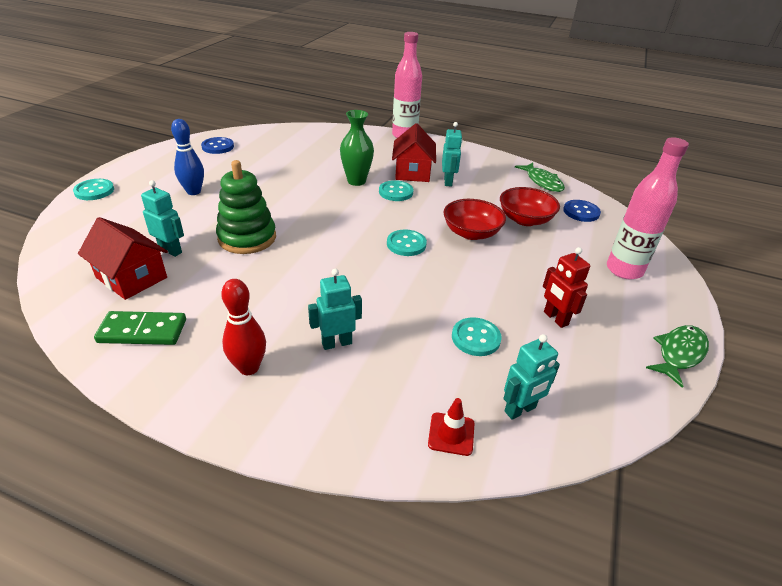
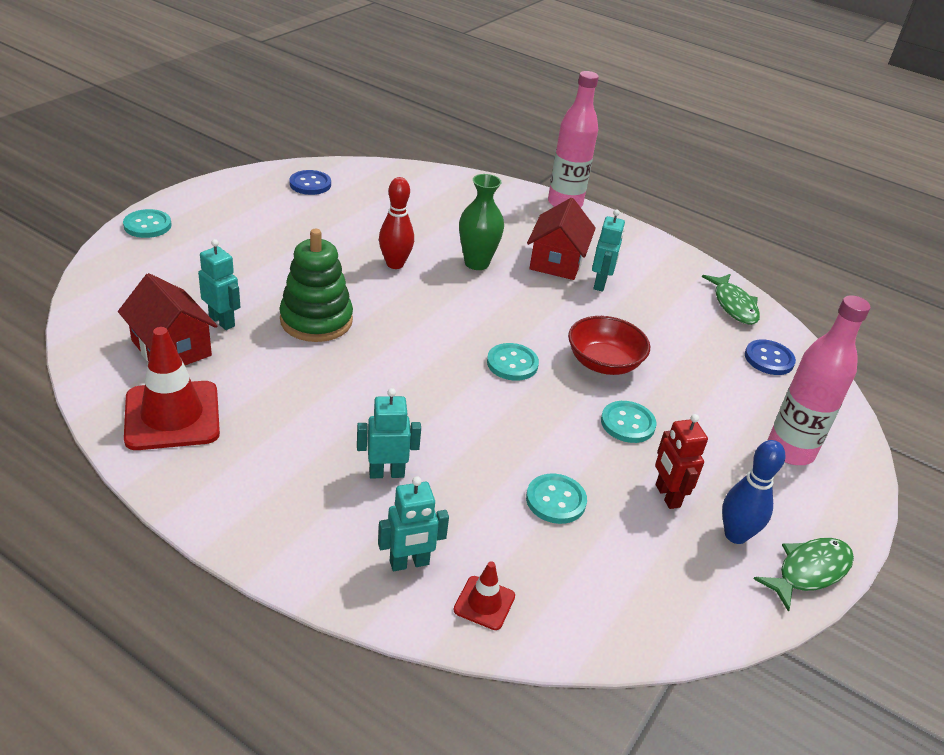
camera: 10 degrees right, 0 degrees up
green domino [94,311,186,345] -> red traffic cone [124,327,220,450]
blue bowling pin [171,119,204,195] -> blue bowling pin moved to [722,440,785,544]
red bowling pin [221,279,266,375] -> red bowling pin moved to [379,177,414,269]
turquoise button [379,180,413,201] -> turquoise button moved to [601,401,656,443]
red bowl [500,187,560,226] -> none
turquoise robot [503,334,560,420] -> turquoise robot moved to [378,476,449,571]

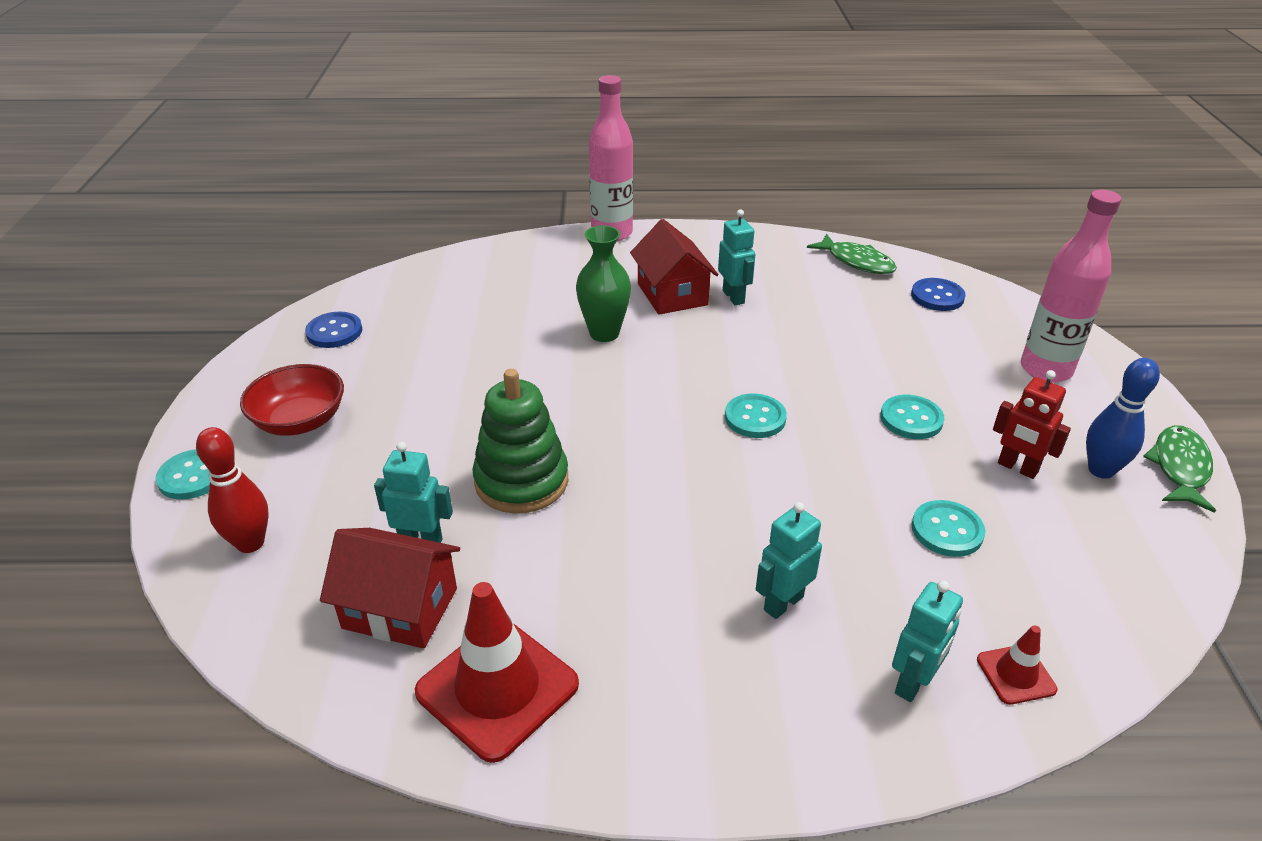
camera: 30 degrees left, 0 degrees up
red bowling pin [379,177,414,269] -> red bowling pin moved to [196,427,269,553]
red bowl [568,316,650,375] -> red bowl moved to [240,364,344,436]

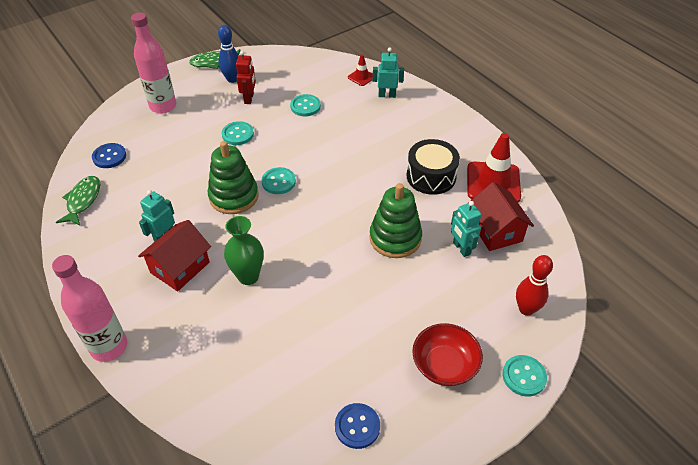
camera: 125 degrees left, 10 degrees up
turquoise robot [756,502,822,619] -> none
none -> green stacking toy [208,141,258,214]
none -> black drum [406,139,460,195]

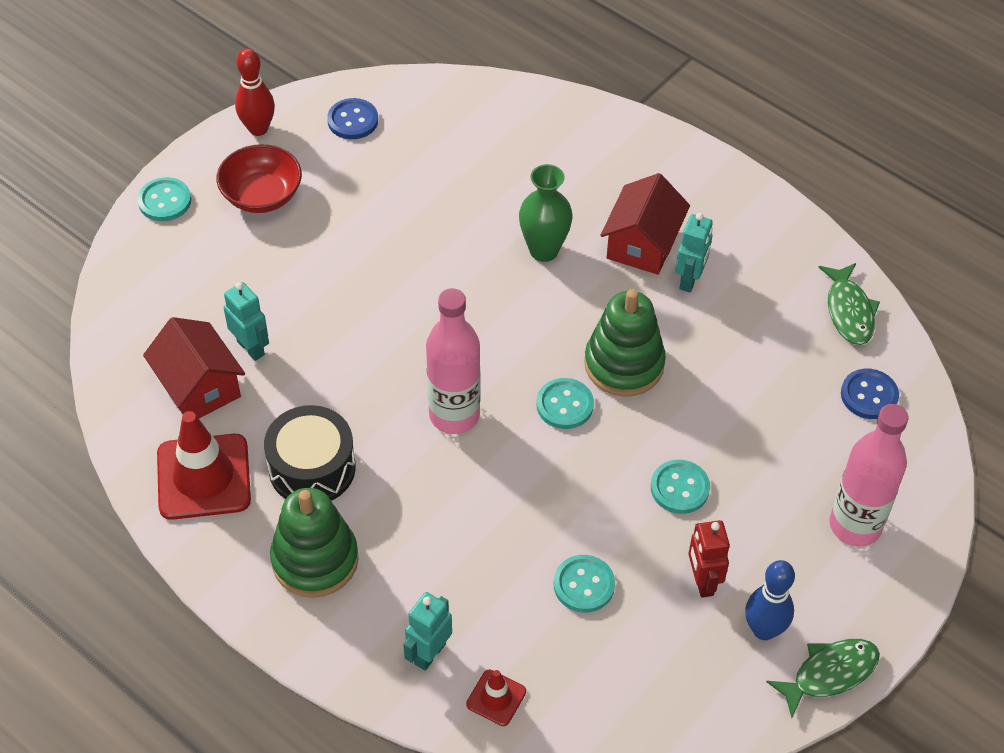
camera: 165 degrees right, 5 degrees up
pink bottle [52,255,127,362] -> pink bottle moved to [426,288,481,434]
green stacking toy [369,183,422,258] -> green stacking toy moved to [270,488,359,598]
turquoise robot [373,47,404,98] -> turquoise robot turned 135 degrees clockwise [403,592,452,671]
red bowling pin [516,255,553,316] -> red bowling pin moved to [235,48,275,136]

